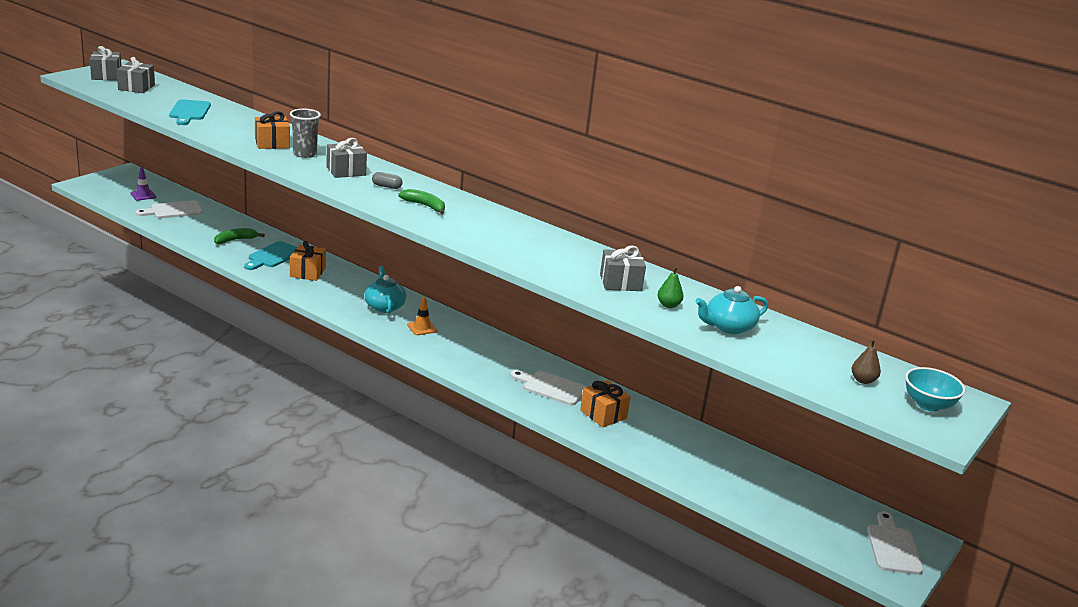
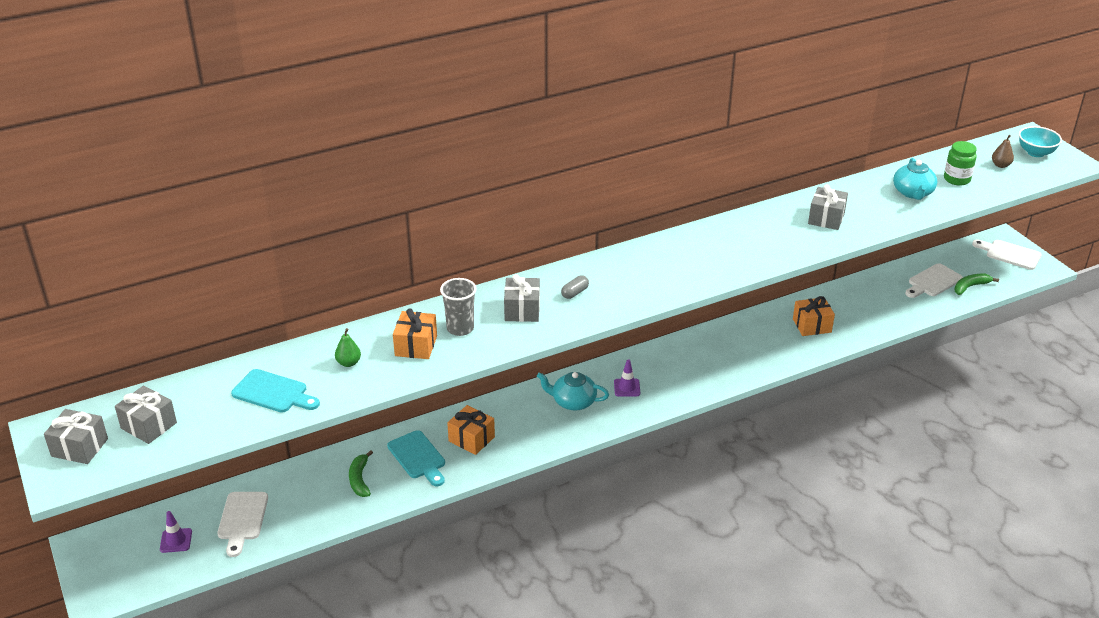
camera: 60 degrees left, 10 degrees up
green banana [398,189,445,214] -> green banana moved to [954,273,999,295]
orange traffic cone [407,297,438,335] -> purple traffic cone [614,359,640,397]
white cutting board [510,370,586,405] -> white cutting board moved to [905,263,963,298]
green pear [658,266,684,308] -> green pear moved to [335,328,361,367]
none -> green jar [944,141,977,186]

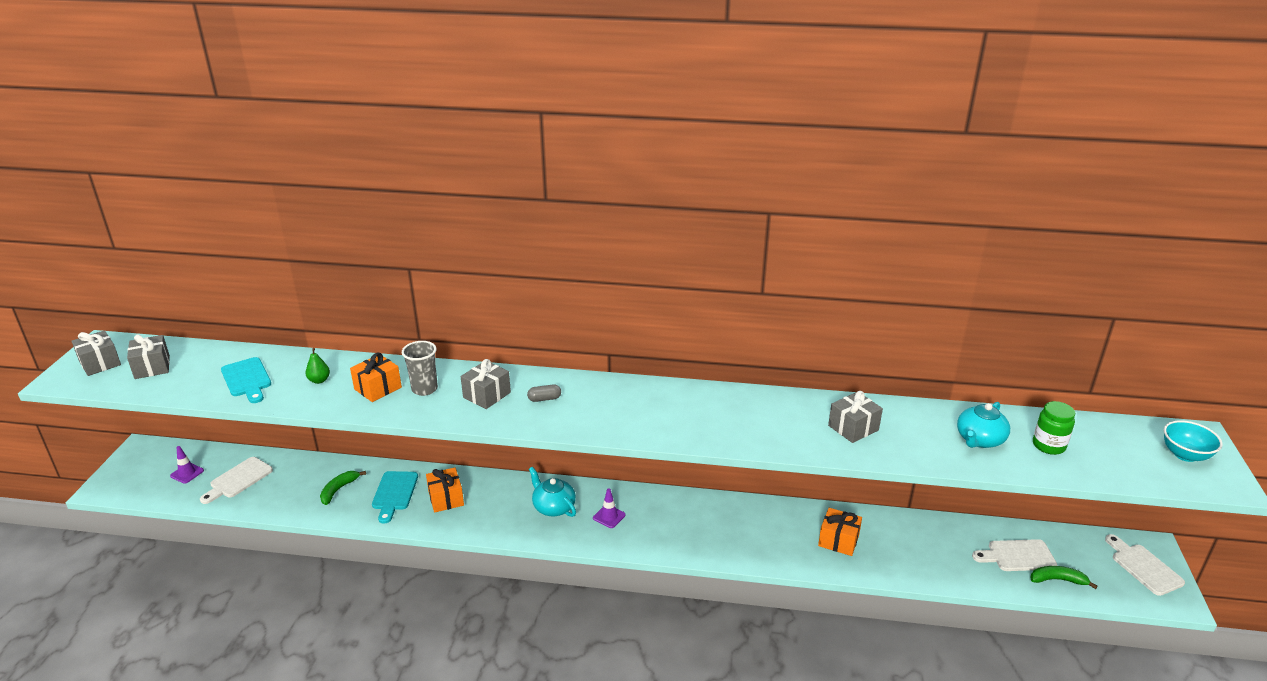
camera: 35 degrees right, 5 degrees down
brown pear [992,135,1014,168] -> none

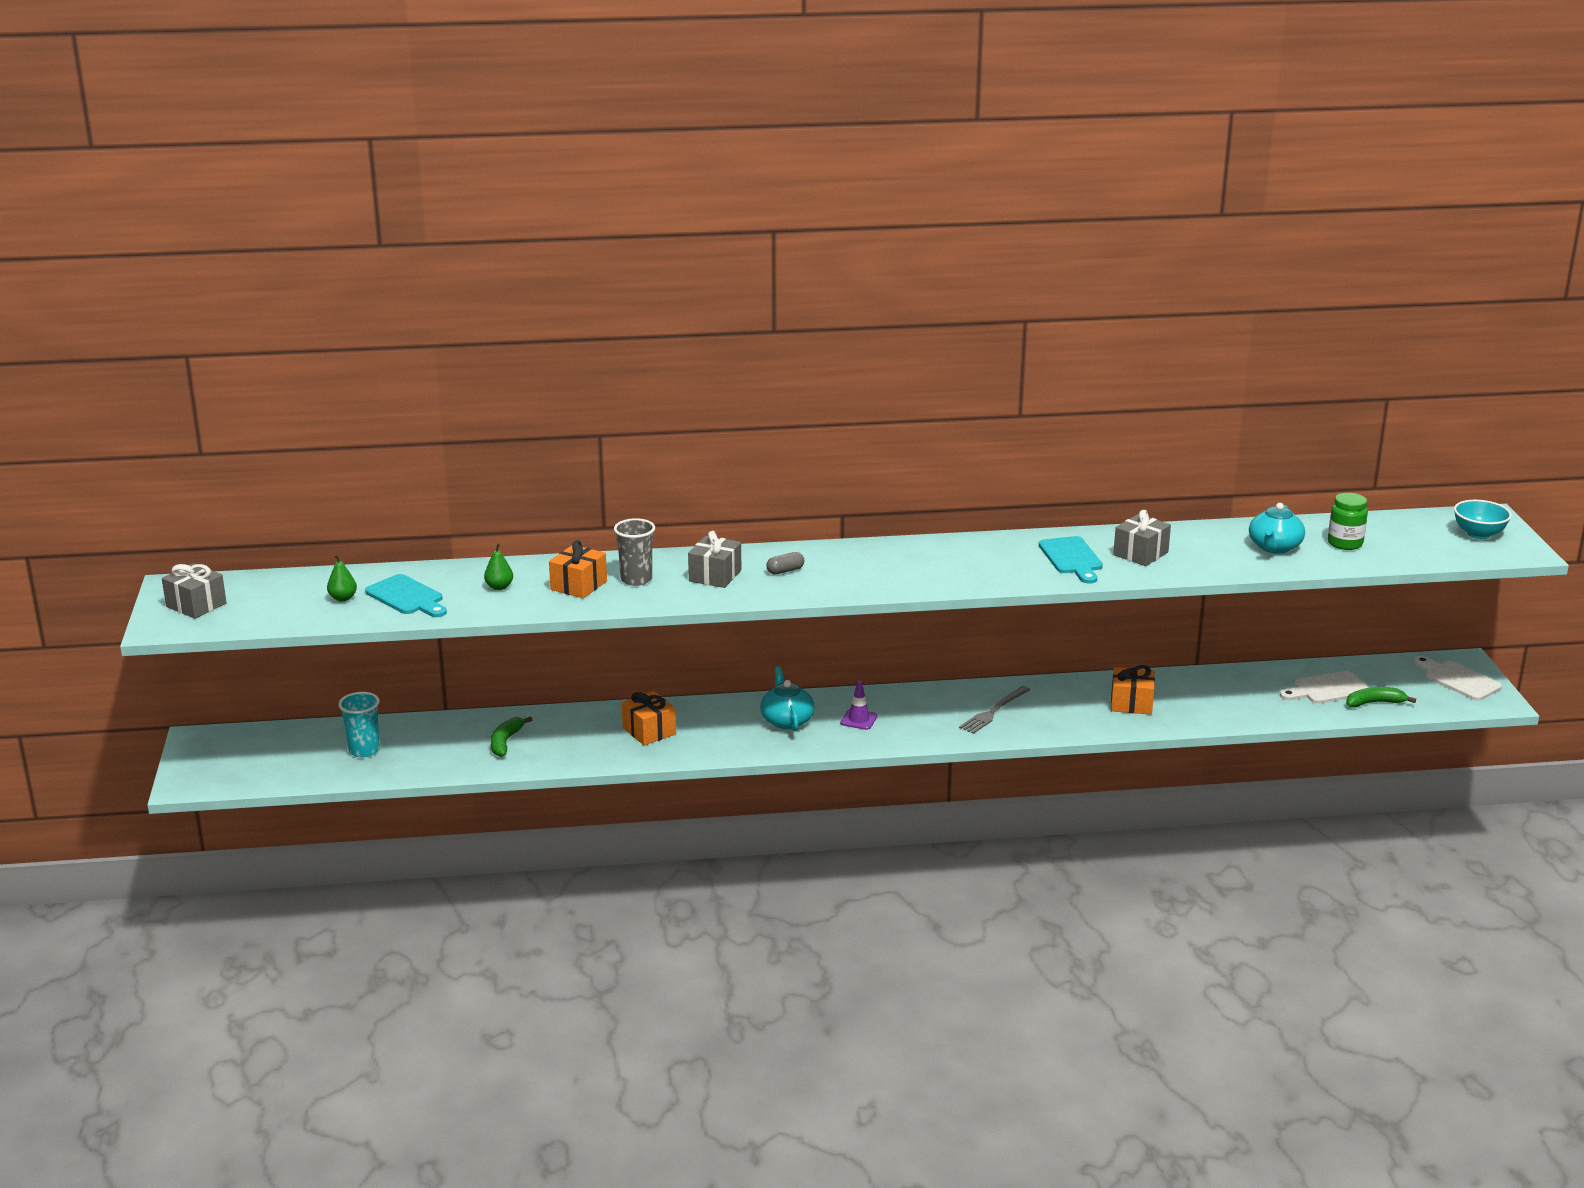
camera: 15 degrees left, 5 degrees down
grey gift [127,335,170,379] -> none
purple traffic cone [170,446,204,484] -> none
white cutting board [200,457,273,504] -> turquoise cup [338,692,380,758]
turquoise cutting board [372,471,418,524] -> turquoise cutting board moved to [1039,536,1103,584]
turquoise teapot [529,467,576,517] -> turquoise teapot turned 45 degrees clockwise [760,666,815,731]
none -> green pear [327,554,357,602]
none -> grey fork [959,686,1030,734]

